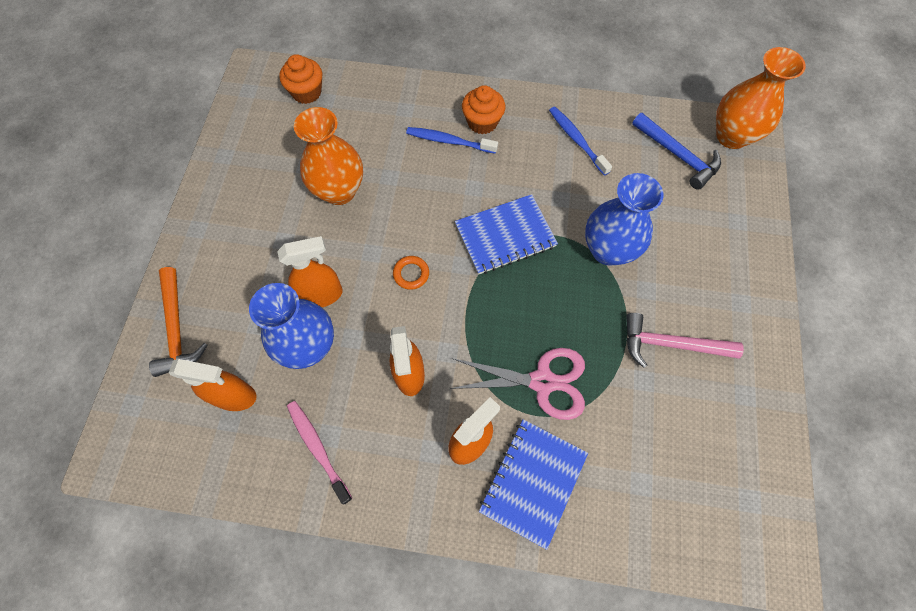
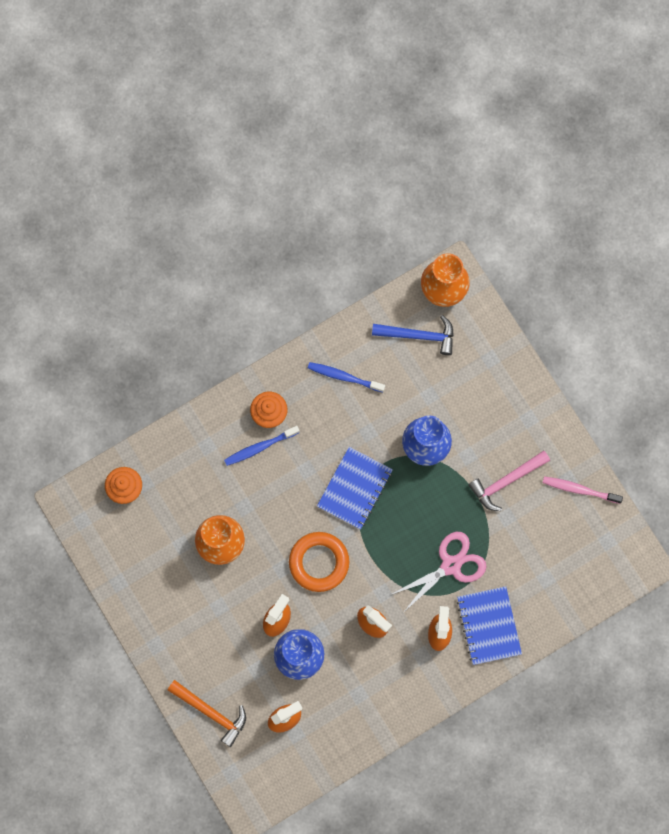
camera: 40 degrees left, 10 degrees up
pink toothbrush [287,401,353,504] -> pink toothbrush moved to [543,476,623,504]
orange ring [393,256,429,290] -> orange ring [289,532,349,592], size x2.10

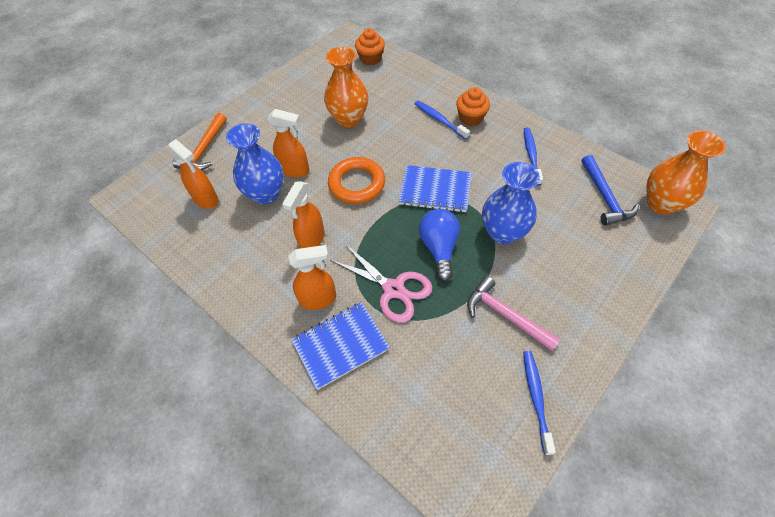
camera: 75 degrees right, 20 degrees down
pink toothbrush [543,476,623,504] -> blue toothbrush [523,351,556,455]
none -> blue light bulb [419,209,460,281]

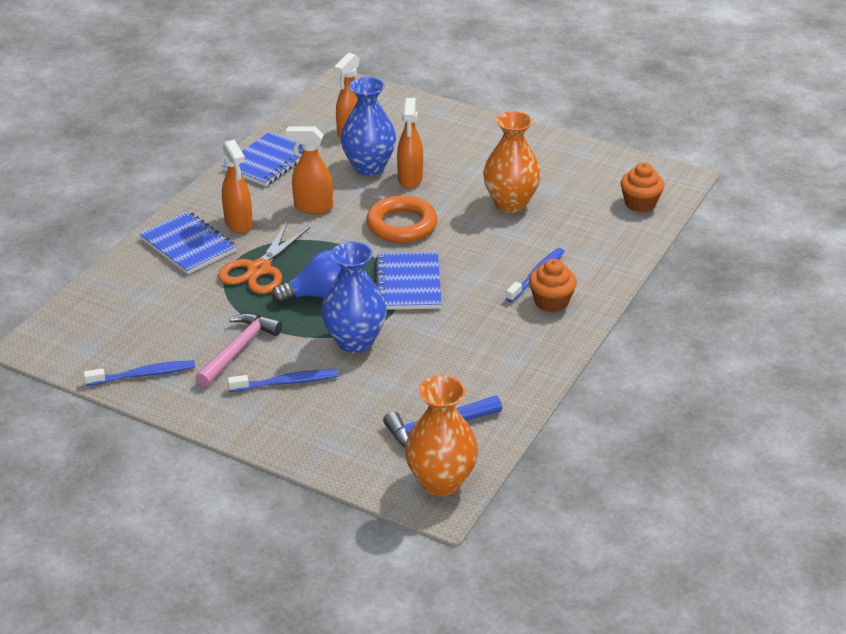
camera: 75 degrees right, 20 degrees down
orange hammer [173,113,227,170] -> none
pink scissors [330,244,432,323] -> orange scissors [218,221,311,294]
blue toothbrush [524,127,543,186] -> blue toothbrush moved to [228,369,338,392]
none -> blue notebook [222,132,303,186]

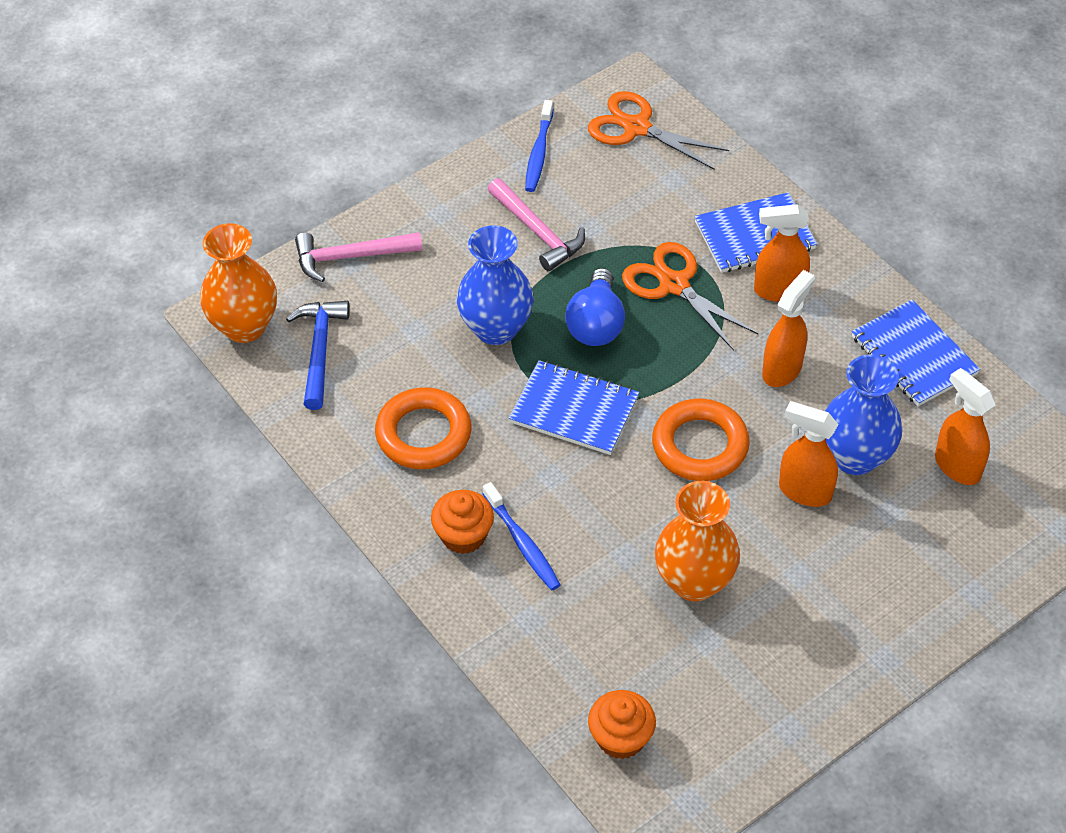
camera: 115 degrees right, 15 degrees up
blue toothbrush [228,369,338,392] -> none
none -> pink hammer [295,232,422,282]
none -> orange ring [375,387,472,469]
none -> orange scissors [588,91,729,170]

